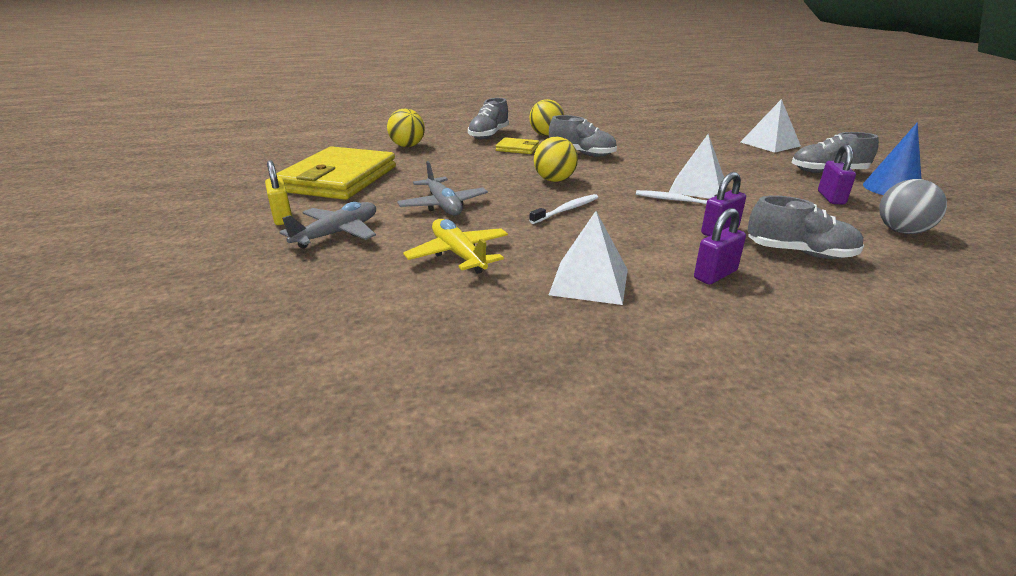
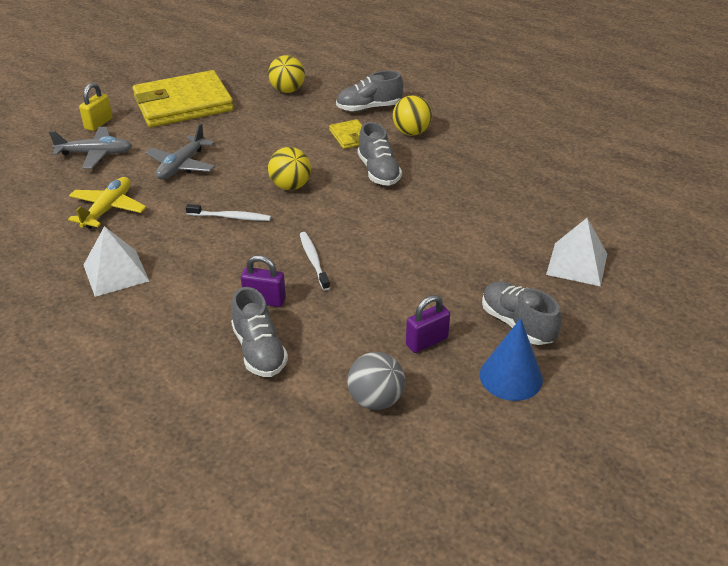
camera: 50 degrees right, 10 degrees up
white pyramid [669,134,724,199] -> none
purple padlock [694,208,746,285] -> none

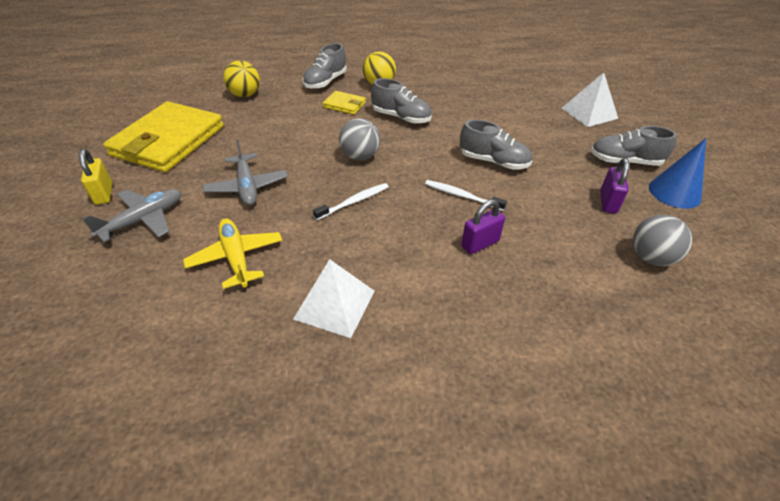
camera: 45 degrees left, 5 degrees up
grey shoe [231,287,288,377] -> grey shoe moved to [460,119,532,170]
yellow ball [268,147,311,190] -> grey ball [339,118,380,161]

